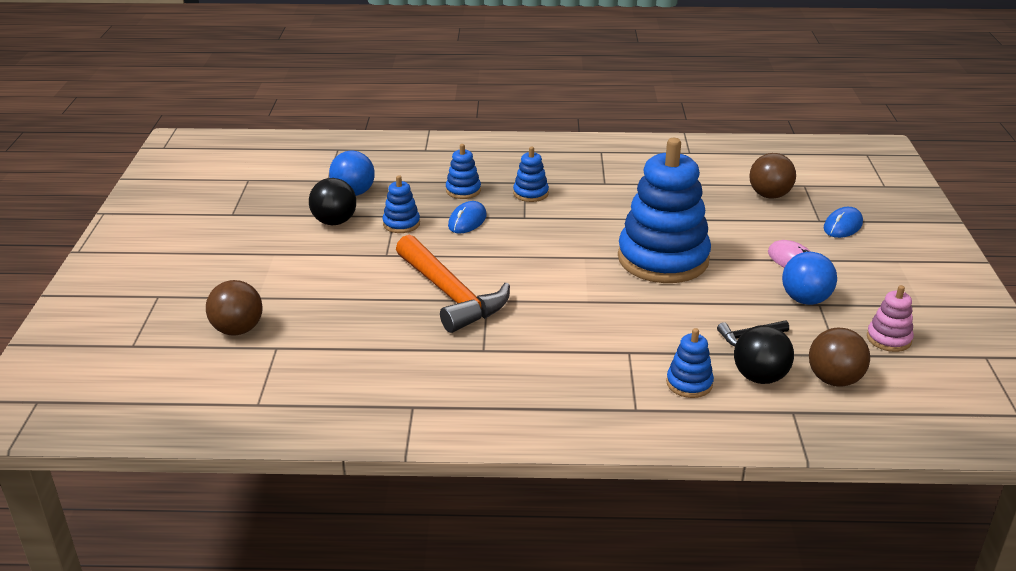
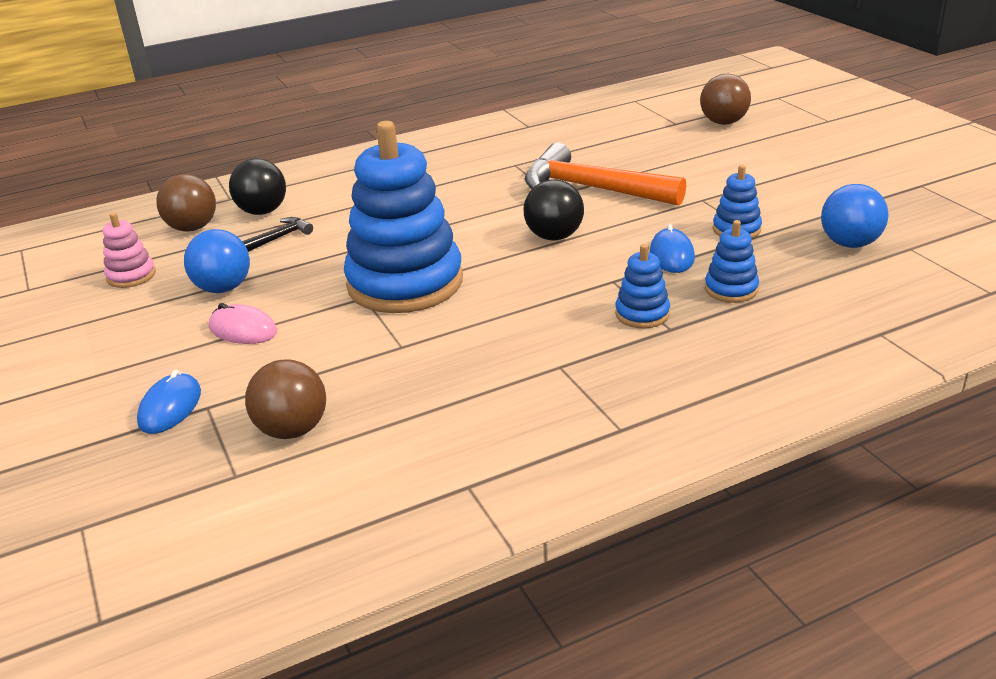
camera: 155 degrees right, 0 degrees up
black ball [309,178,356,225] -> black ball moved to [524,180,584,240]
blue stacking toy [666,328,714,398] -> none

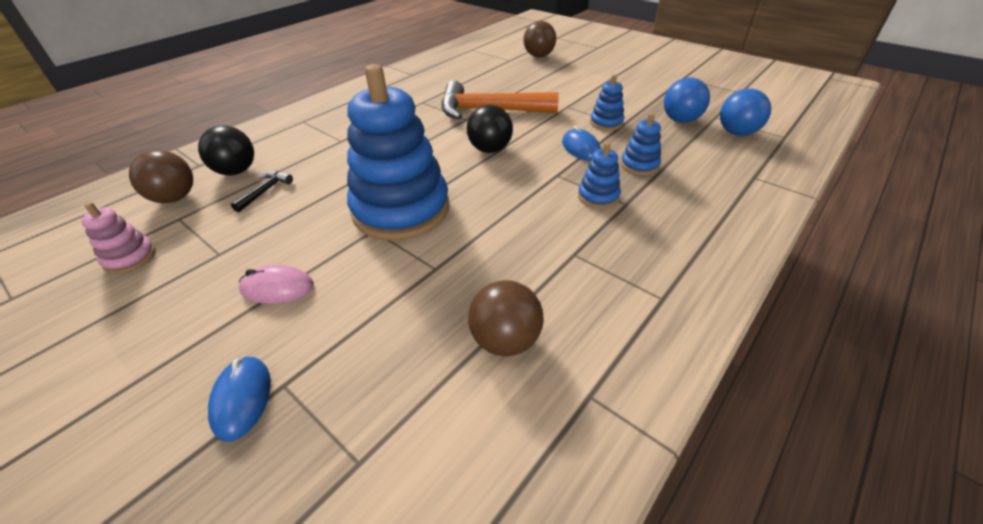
camera: 25 degrees left, 10 degrees up
blue ball [184,229,250,293] -> blue ball moved to [720,89,771,136]
brown ball [245,360,326,439] -> brown ball moved to [468,280,544,356]

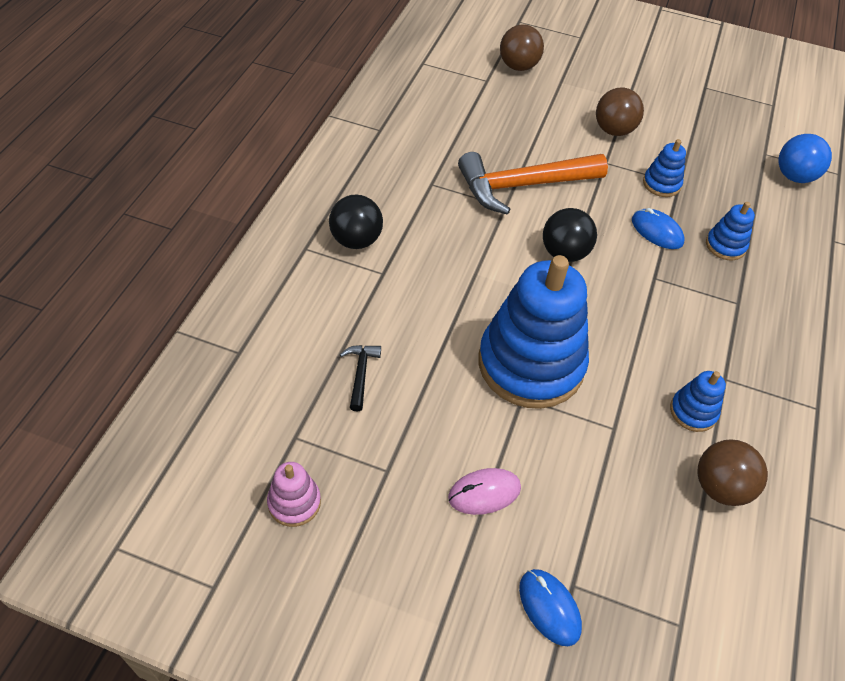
camera: 25 degrees left, 10 degrees up
brown ball [129,150,193,203] -> brown ball moved to [596,87,644,136]
black ball [198,125,254,176] -> black ball moved to [329,195,383,249]
blue stacking toy [578,142,621,209] -> blue stacking toy moved to [670,371,726,432]
blue ball [664,77,710,123] -> none

